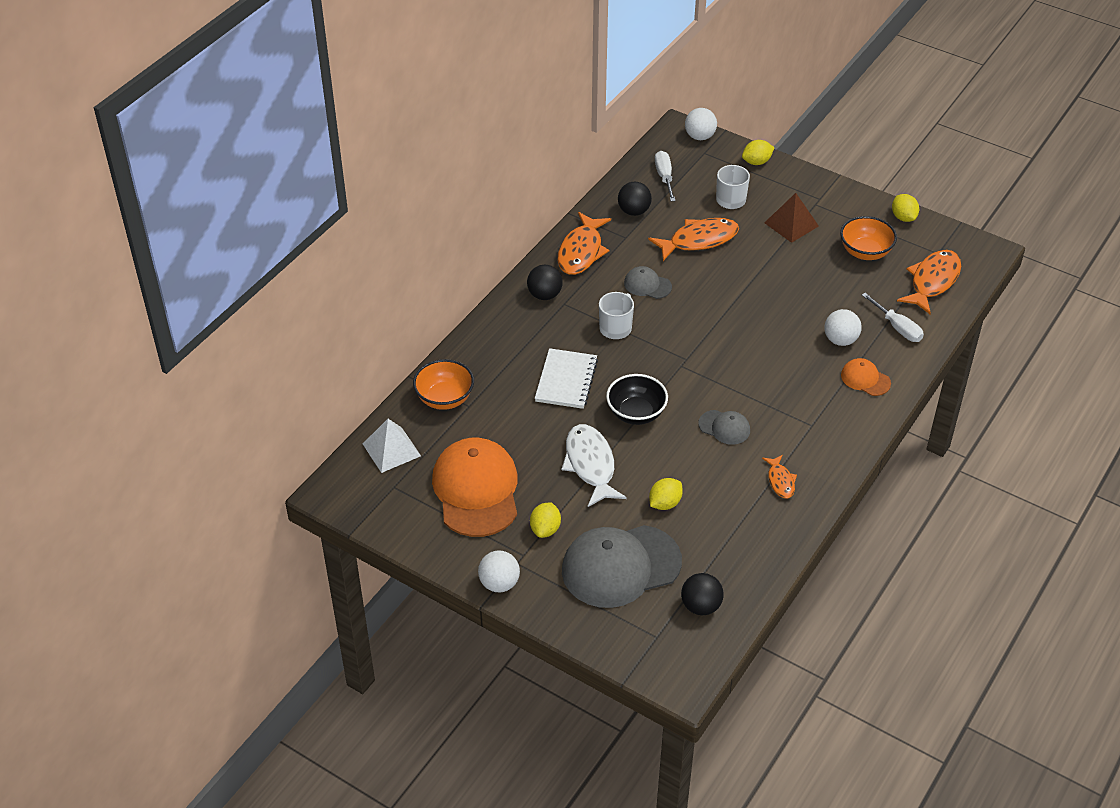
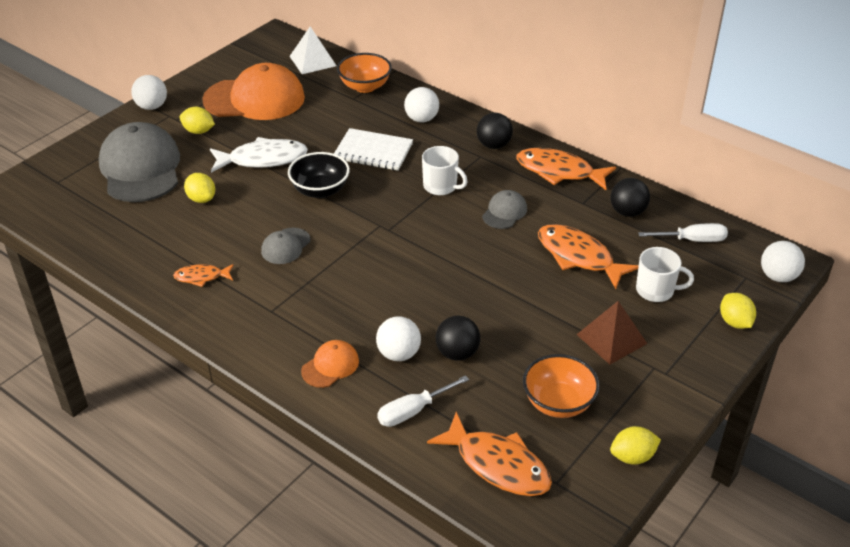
camera: 95 degrees right, 5 degrees down
orange fish [648,218,739,261] -> orange fish turned 150 degrees clockwise [538,224,639,289]
black ball [681,573,724,615] -> black ball moved to [436,316,480,361]
none -> white ball [404,87,439,122]

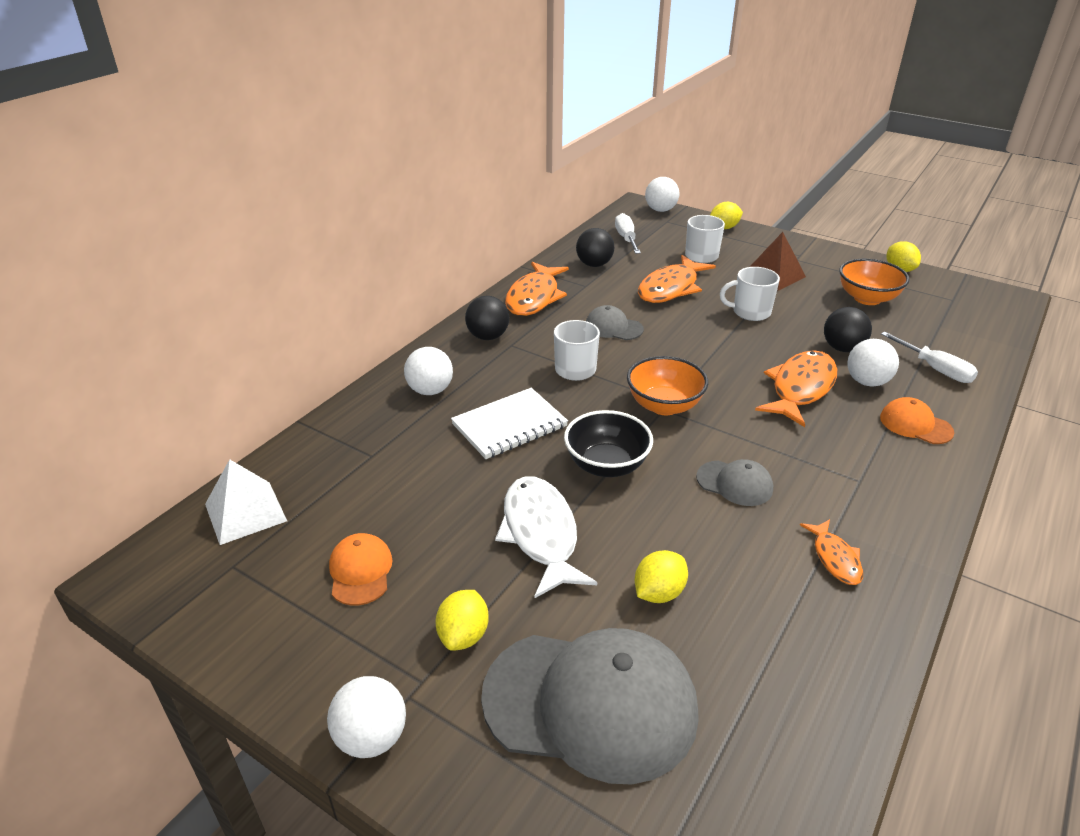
camera: 95 degrees left, 5 degrees down
grey cap [99,122,180,202] -> grey cap turned 150 degrees counterclockwise [481,628,699,785]
orange cap [203,63,305,120] -> orange cap [329,533,393,606], size x0.46
white notebook [334,128,413,171] -> white notebook turned 45 degrees clockwise [451,388,568,459]
orange bowl [337,53,392,93] -> orange bowl moved to [627,356,708,415]
orange fish [427,412,552,496] -> orange fish moved to [755,350,837,427]
none -> white mug [720,267,780,321]

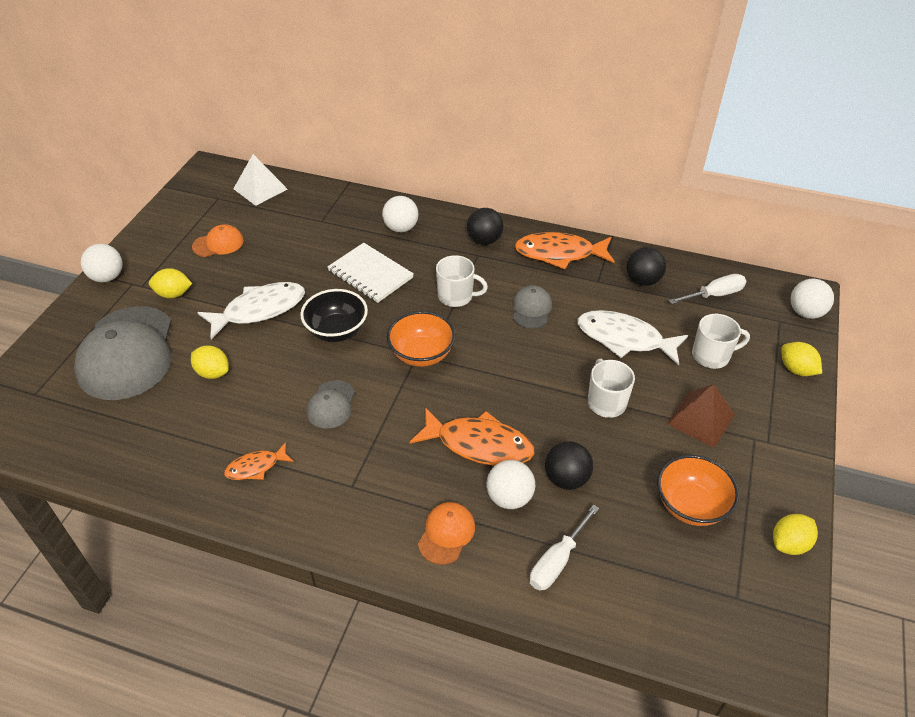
camera: 75 degrees right, 10 degrees up
orange fish [638,255,716,303] -> white fish [577,310,688,365]

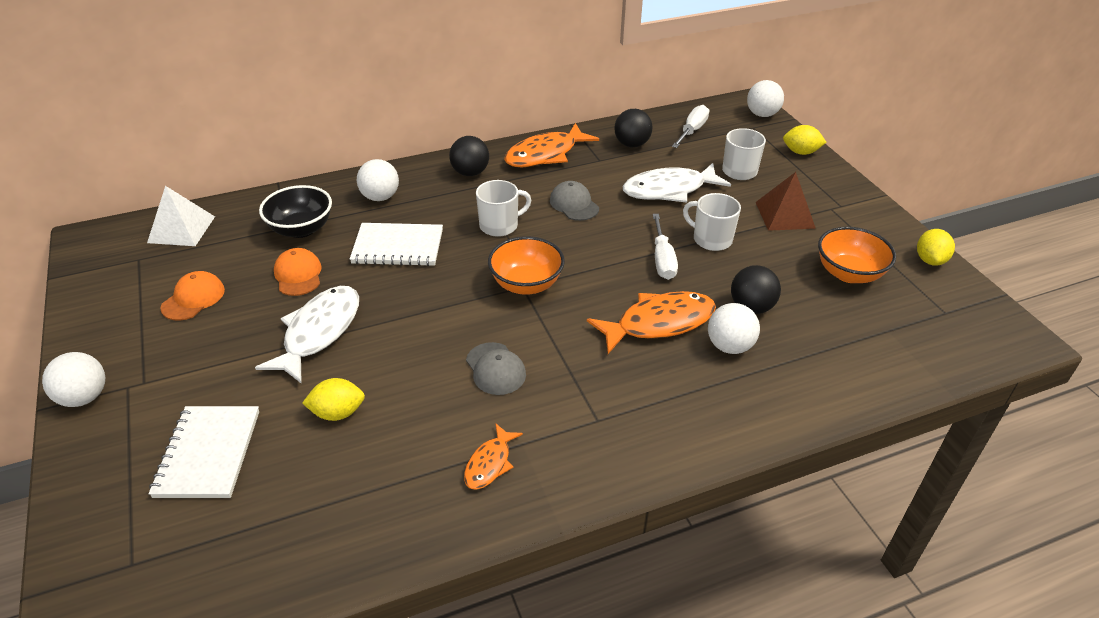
camera: 40 degrees left, 5 degrees down
grey cap [74,306,172,400] -> white notebook [148,406,259,498]
yellow lemon [149,268,192,298] -> none
black bowl [300,289,368,342] -> black bowl moved to [259,185,332,238]
orange cap [418,502,475,565] -> orange cap moved to [274,248,322,296]
white screwdriver [530,504,599,591] -> white screwdriver moved to [653,214,678,280]

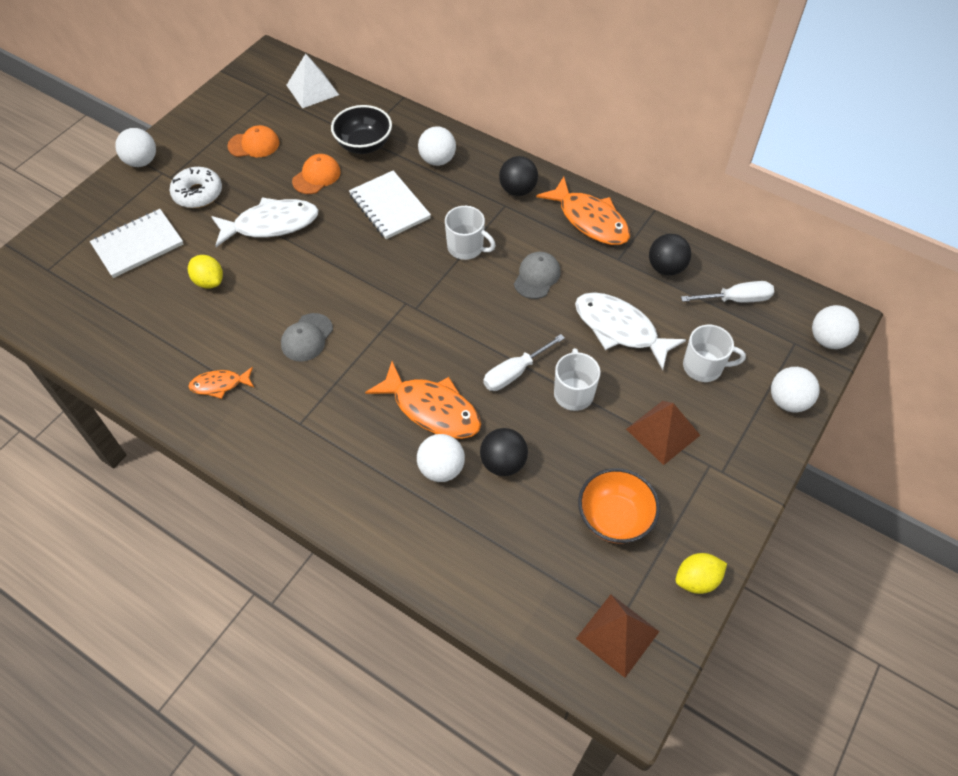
camera: 55 degrees right, 15 degrees up
orange bowl [488,236,565,295] -> none
orange fish [504,123,599,167] -> orange fish turned 150 degrees counterclockwise [536,177,630,245]
yellow lemon [783,125,827,155] -> white ball [771,367,820,412]
none -> white donut [170,167,222,208]
none -> brown pyramid [576,595,660,678]

